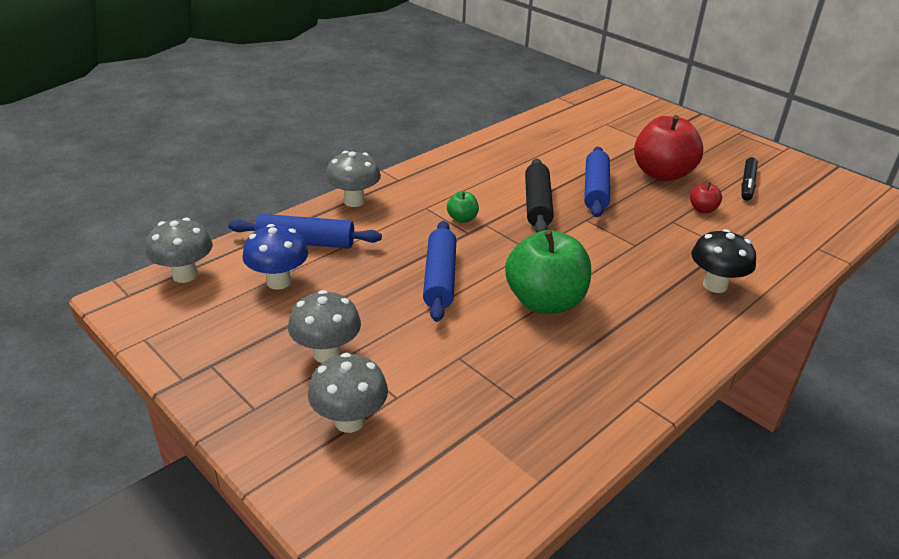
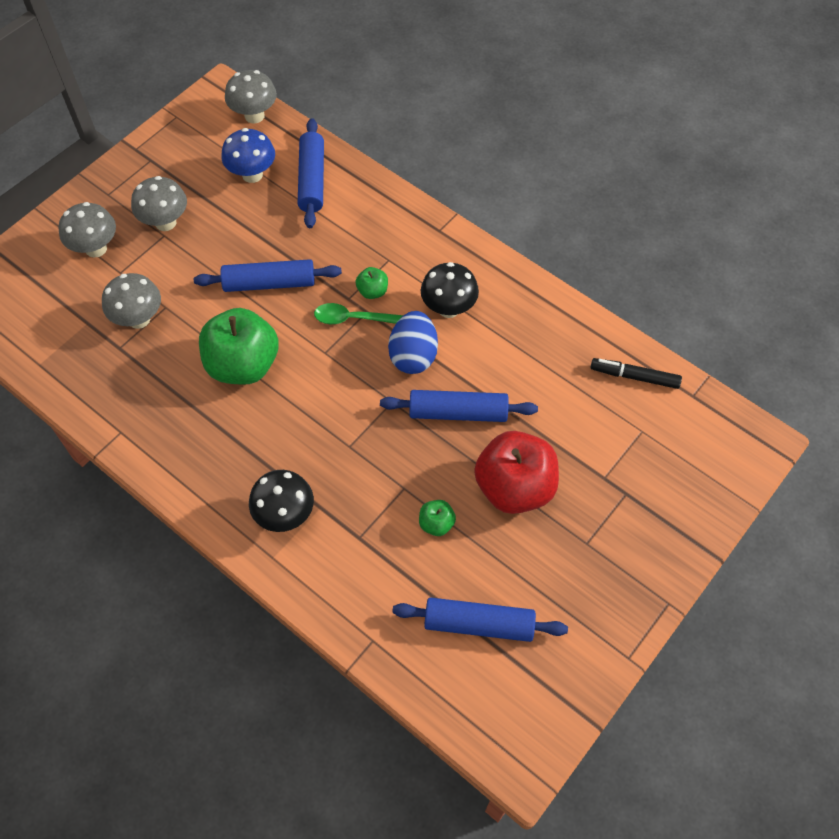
camera: 85 degrees right, 25 degrees up
grey mushroom [325,151,381,207] -> grey mushroom moved to [102,273,161,329]
black rolling pin [525,158,554,232] -> blue egg [388,311,438,374]
red apple [690,182,722,213] -> green apple [419,500,456,536]
black marker [741,157,758,201] -> black marker moved to [591,358,682,389]
none -> green spoon [314,303,404,324]
none -> blue rolling pin [392,597,568,642]
none -> black mushroom [421,262,479,318]

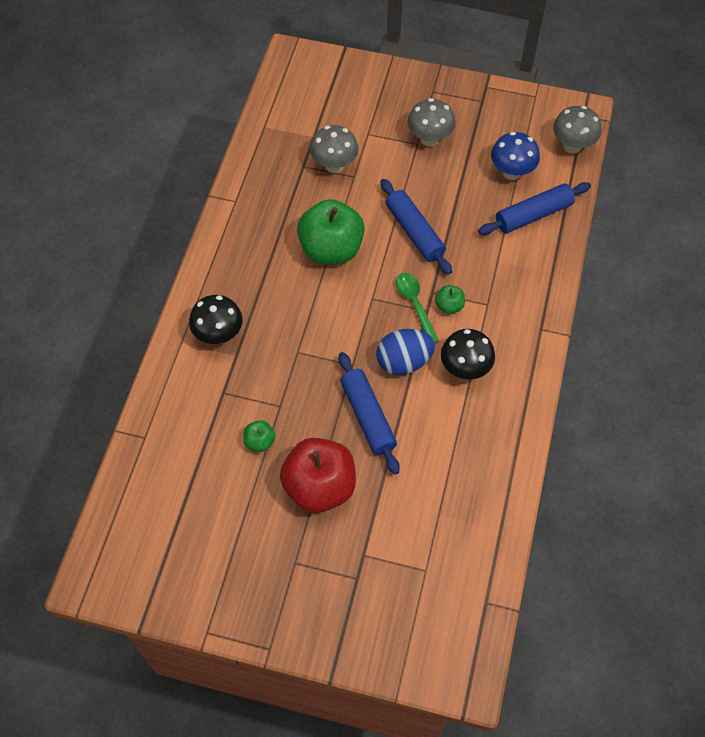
camera: 65 degrees right, 0 degrees up
grey mushroom [58,202,116,258] -> none
blue rolling pin [392,597,568,642] -> none
black marker [591,358,682,389] -> none

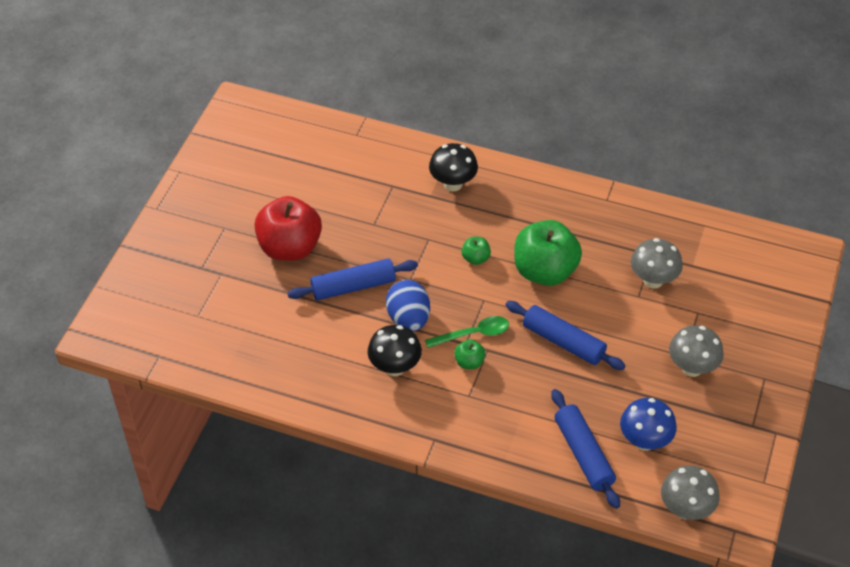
camera: 95 degrees right, 10 degrees down
green apple [243,420,275,452] -> green apple moved to [461,237,491,265]
blue rolling pin [380,179,452,275] -> blue rolling pin turned 60 degrees clockwise [505,301,626,370]

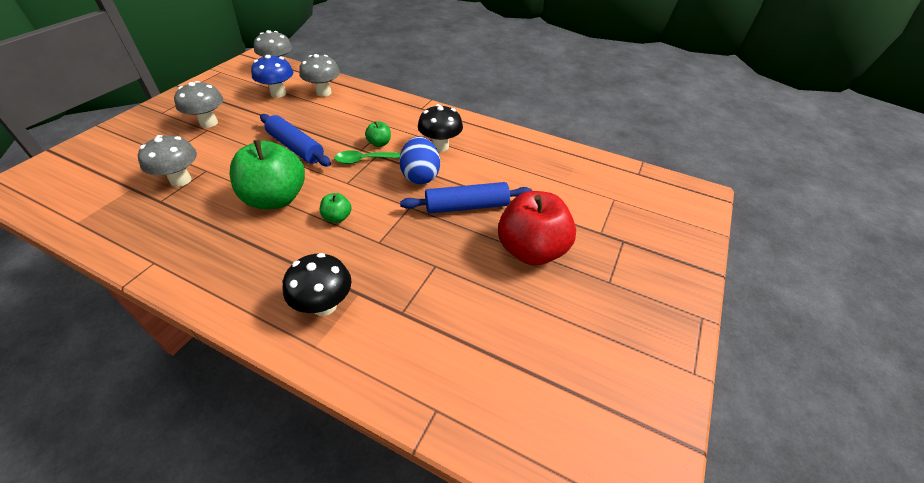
camera: 175 degrees left, 5 degrees down
blue rolling pin [551,389,620,509] -> grey mushroom [299,54,340,97]

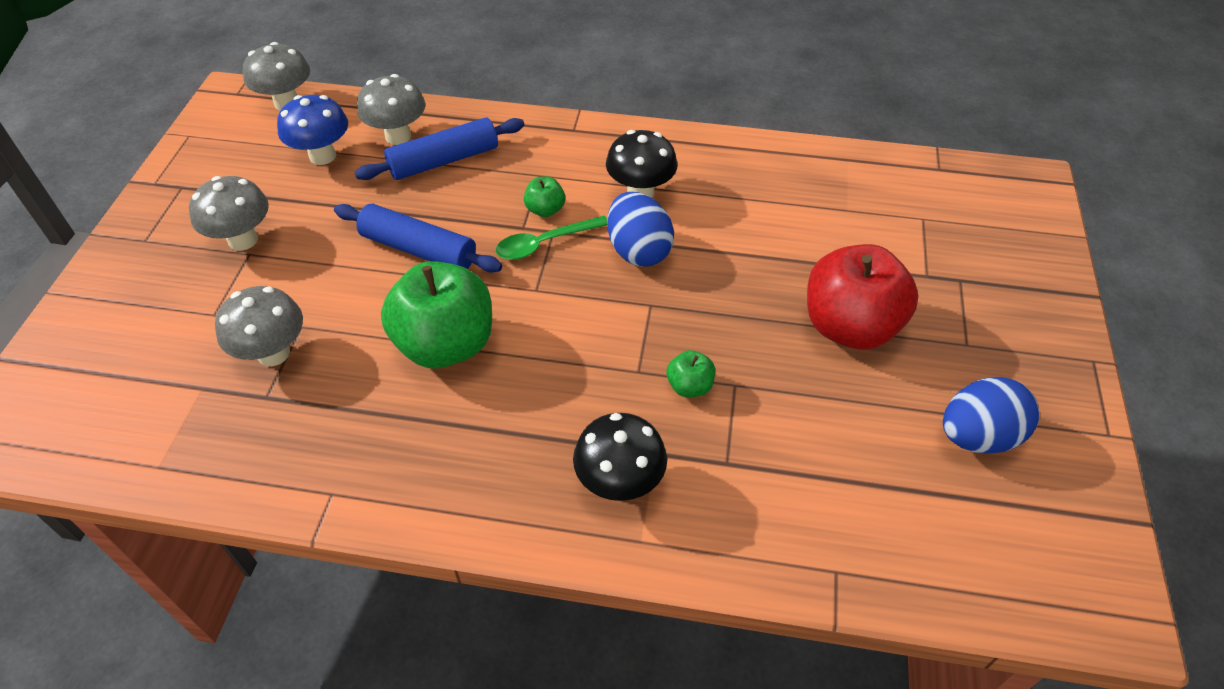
camera: 15 degrees left, 5 degrees up
green apple [320,193,352,223] -> green apple moved to [667,350,715,397]
blue rolling pin [400,182,532,214] -> blue rolling pin moved to [355,117,524,180]
none -> blue egg [943,377,1039,454]

